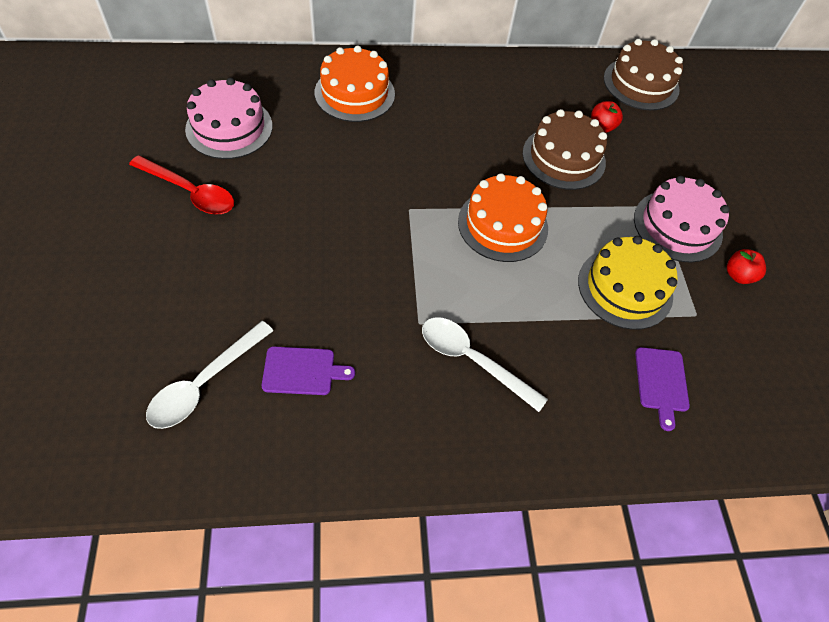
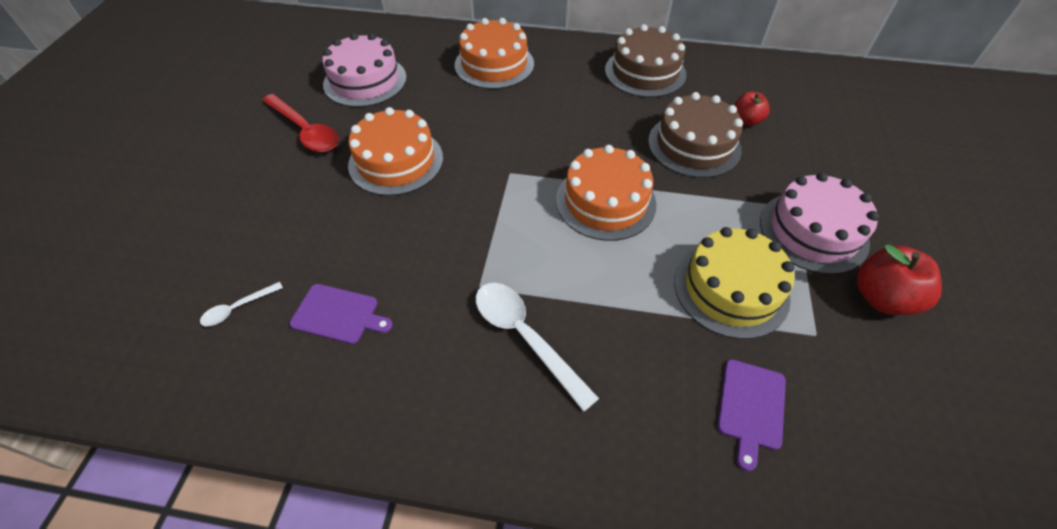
camera: 20 degrees right, 5 degrees down
white spoon [146,321,274,429] -> white spoon [200,282,283,326], size x0.50
brown cake [604,39,683,110] -> brown cake moved to [605,24,686,98]
red apple [727,249,766,284] -> red apple [857,244,942,315], size x1.58
none -> orange cake [348,107,443,196]

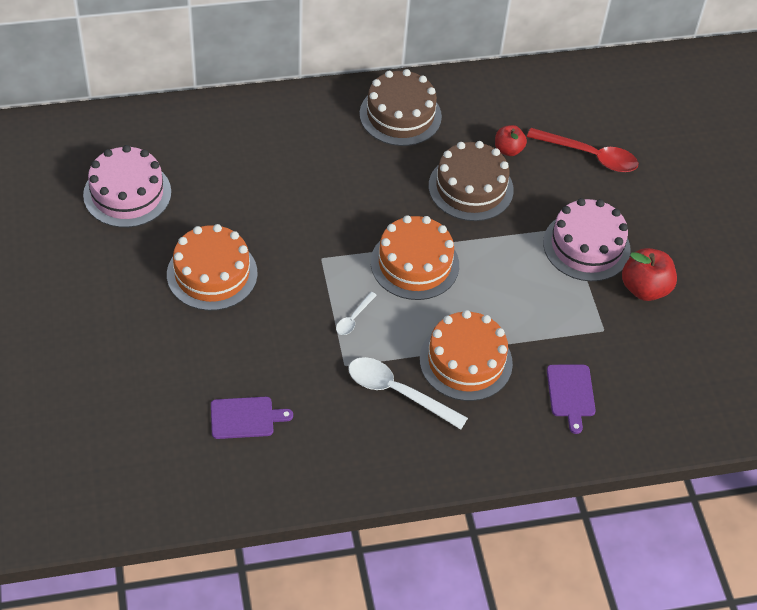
camera: 25 degrees left, 0 degrees up
white spoon [200,282,283,326] -> white spoon moved to [336,292,377,335]
red spoon [262,94,339,152] -> red spoon moved to [527,128,638,172]
orange cake [455,18,534,89] -> orange cake moved to [420,310,513,401]
yellow cake [674,227,794,339] -> none

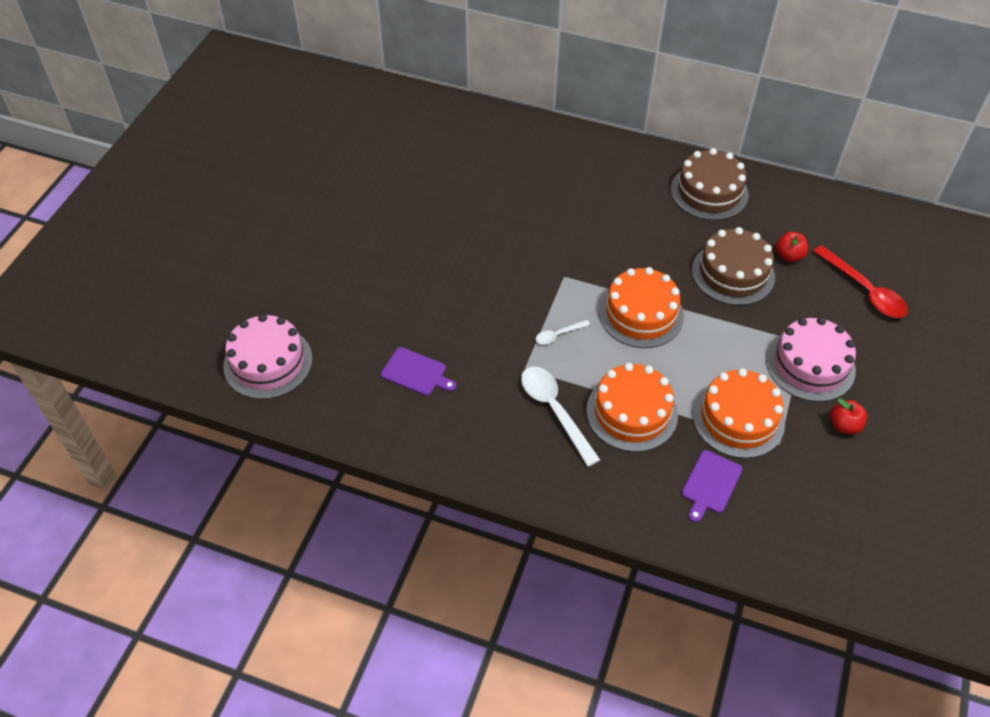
camera: 35 degrees right, 0 degrees up
pink cake [83,145,171,228] -> pink cake moved to [223,314,313,399]
orange cake [167,224,258,311] -> orange cake moved to [693,368,785,458]
red apple [622,248,677,301] -> red apple [830,398,867,434], size x0.63

